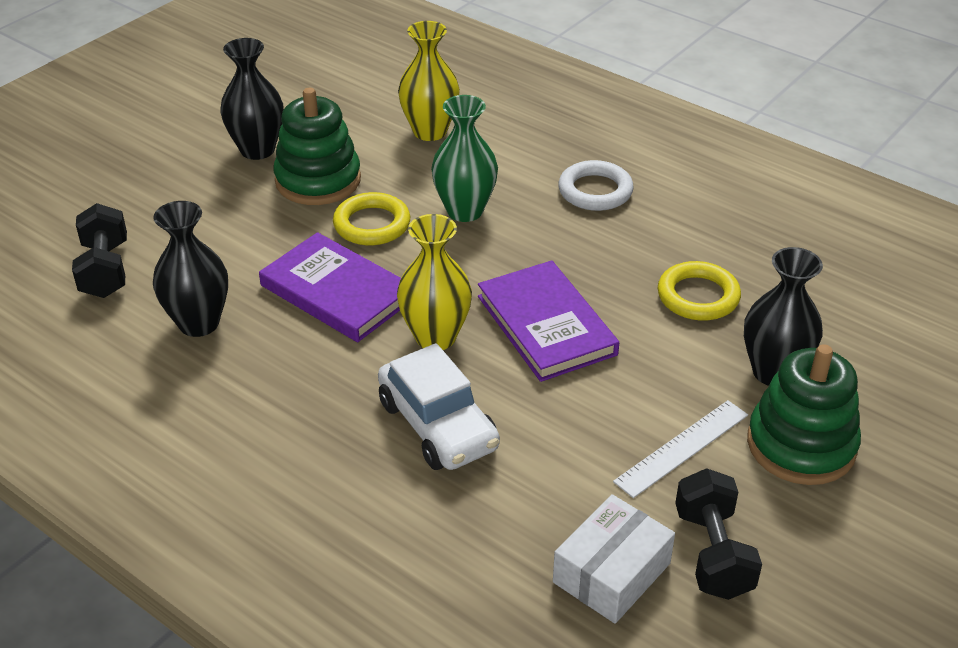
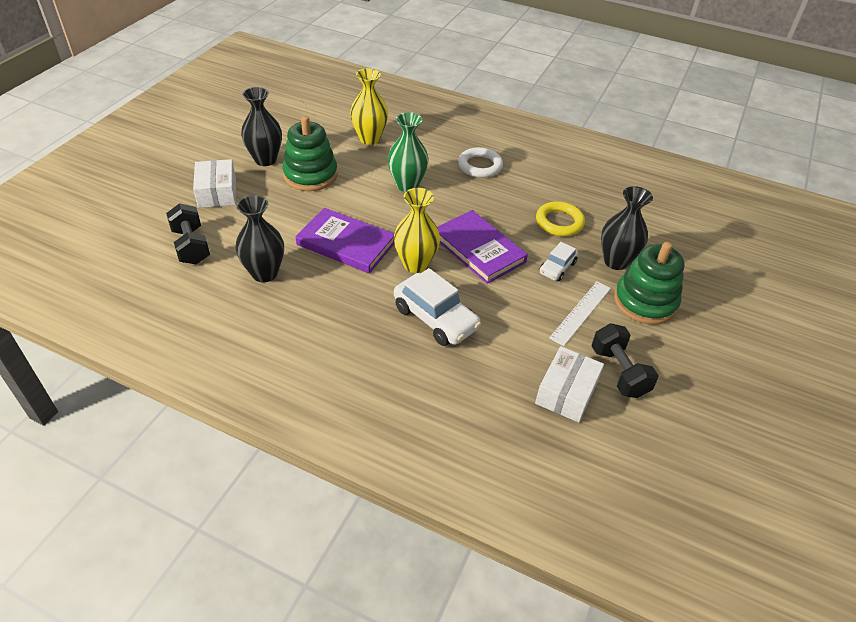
camera: 15 degrees left, 5 degrees up
yellow ring [333,192,410,245] -> none
none -> white box [193,159,236,208]
none -> white car [539,242,578,281]

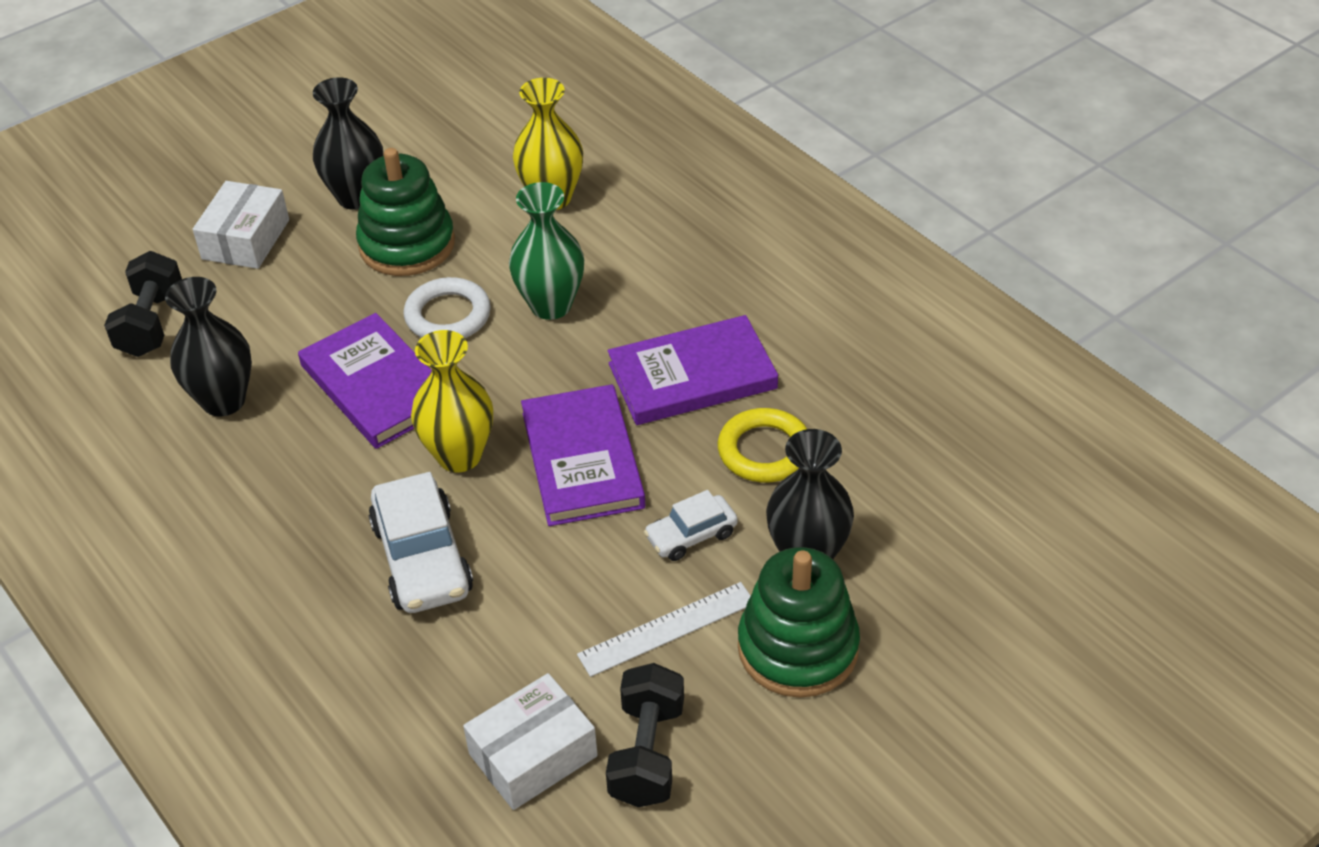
camera: 30 degrees right, 0 degrees up
white ring [458,147,503,178] -> white ring moved to [404,277,491,338]
none -> purple book [608,315,778,425]

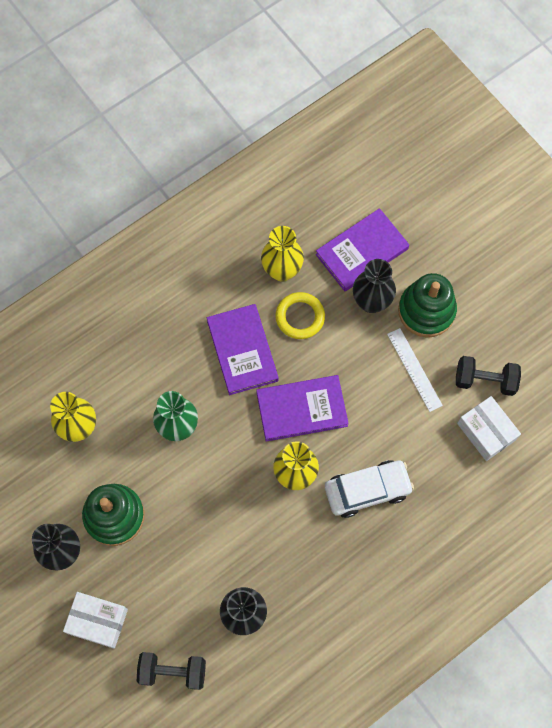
camera: 90 degrees left, 25 degrees up
purple book [298,313,432,449] -> purple book moved to [316,208,409,291]
white ring [404,277,491,338] -> none
white car [644,490,738,561] -> none
none -> yellow vase [261,226,304,282]

